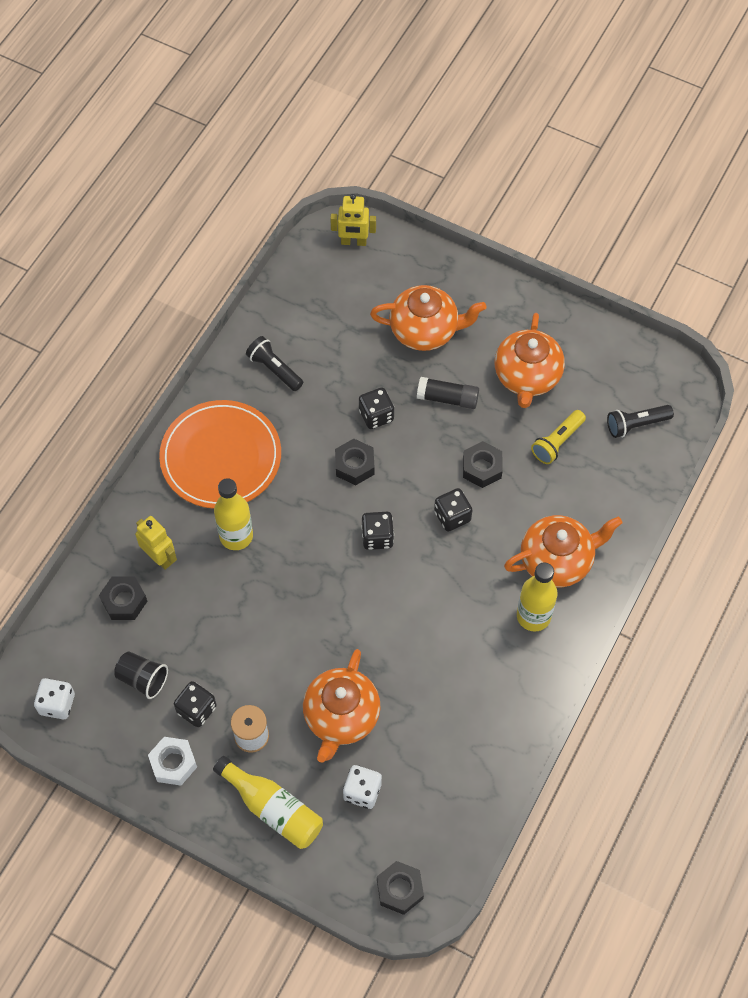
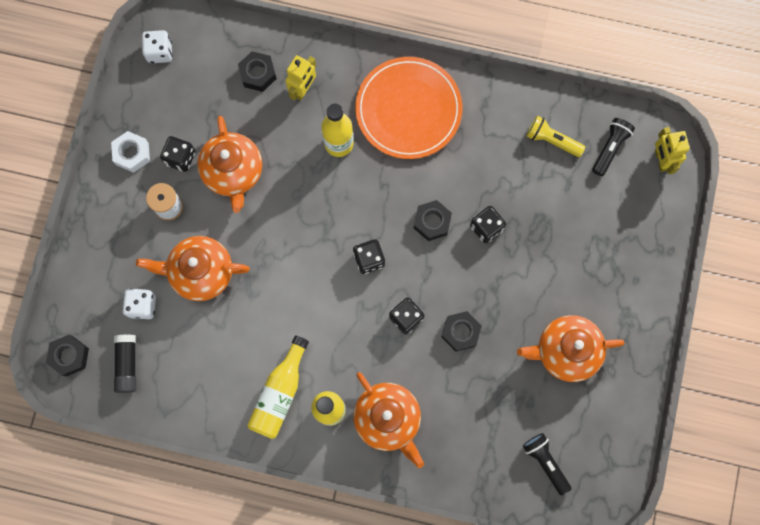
camera: 75 degrees right, 15 degrees up
black cup [114,651,168,699] -> none
yellow bottle [213,756,323,849] -> yellow bottle moved to [247,336,309,439]
black flashlight [246,336,303,391] -> black flashlight moved to [592,118,635,176]
orange teapot [370,285,486,351] -> orange teapot moved to [197,116,262,213]
black glue stick [417,377,479,409] -> black glue stick moved to [114,335,136,393]
yellow flashlight [531,410,586,464] -> yellow flashlight moved to [527,116,585,157]

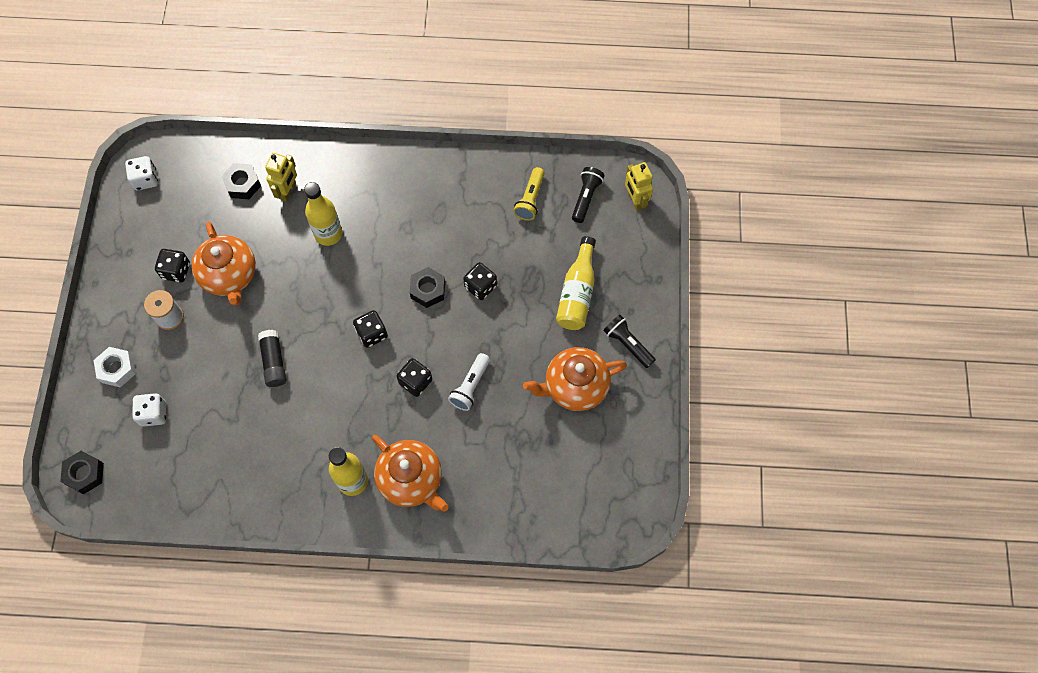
camera: 10 degrees left, 10 degrees down
white nut [111,131,150,173] -> white nut moved to [94,347,136,387]
black glue stick [114,335,136,393] -> black glue stick moved to [258,330,286,387]
orange teapot [136,236,250,301] -> none
yellow bottle [247,336,309,439] -> yellow bottle moved to [556,236,596,330]
orange plate [355,57,463,159] -> none
black nut [442,311,482,352] -> white flashlight [448,353,490,411]
black flashlight [523,433,571,495] -> black flashlight moved to [603,315,656,368]
yellow flashlight [527,116,585,157] -> yellow flashlight turned 90 degrees counterclockwise [513,167,545,221]

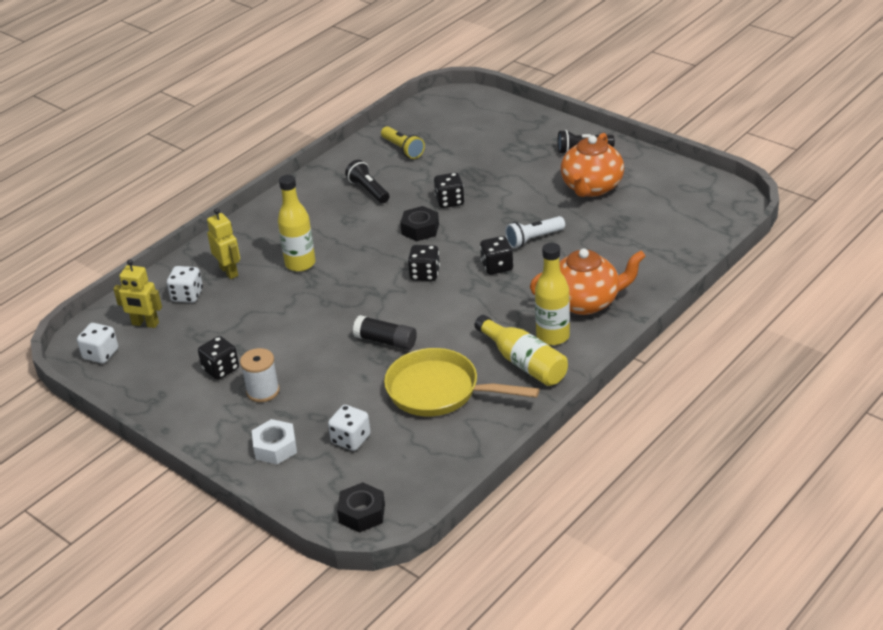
camera: 50 degrees left, 30 degrees down
orange teapot [192,222,256,306] -> none
black nut [221,163,261,199] -> white dice [167,266,203,303]
white flashlight [448,353,490,411] -> white flashlight turned 90 degrees clockwise [505,216,565,248]
yellow bottle [556,236,596,330] -> yellow bottle moved to [474,315,568,386]
black flashlight [572,167,605,223] -> black flashlight moved to [345,160,390,203]
yellow robot [625,162,653,211] -> yellow robot moved to [113,259,162,328]
none -> yellow pan [384,348,540,416]

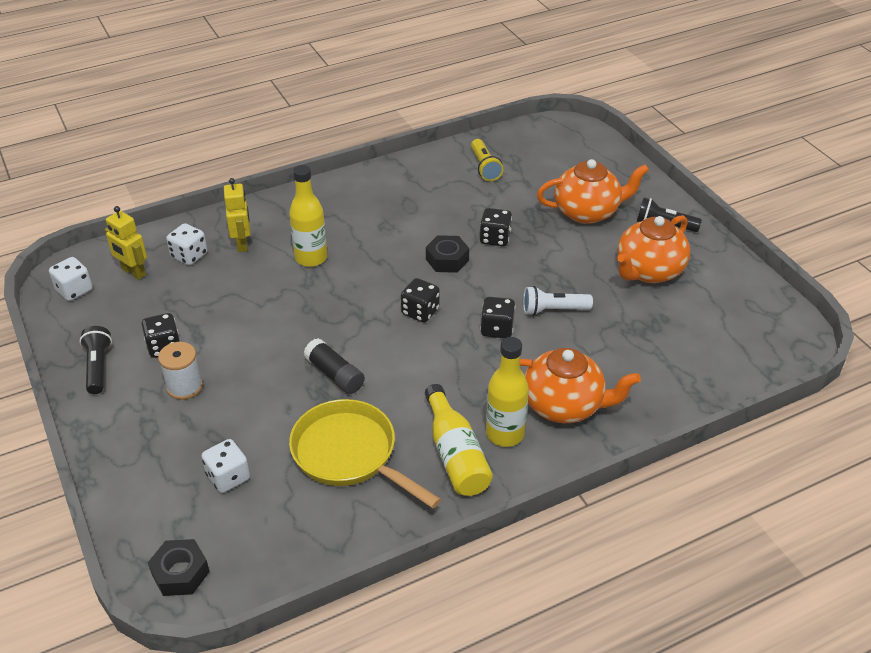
camera: 20 degrees right, 5 degrees up
white nut [252,419,297,465] -> none
black flashlight [345,160,390,203] -> black flashlight moved to [79,326,112,394]
none -> orange teapot [537,159,649,224]

